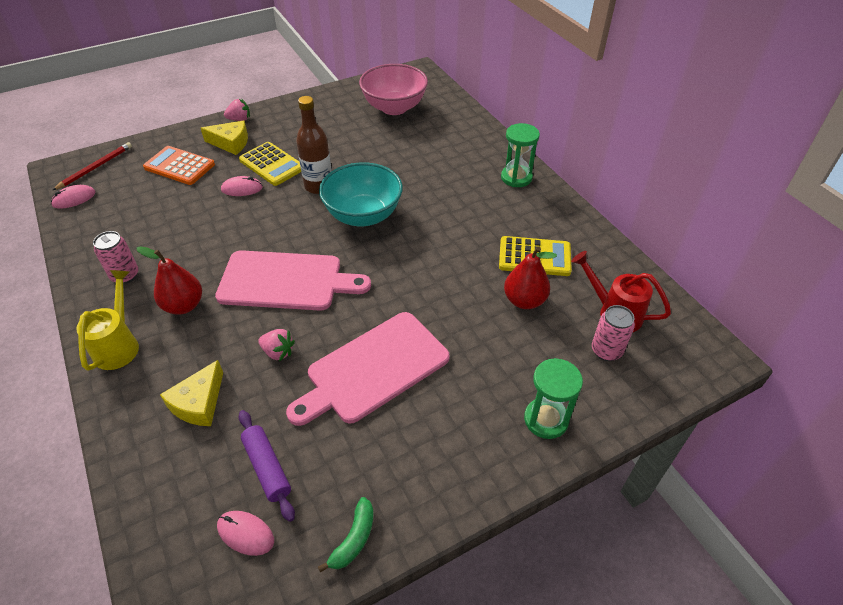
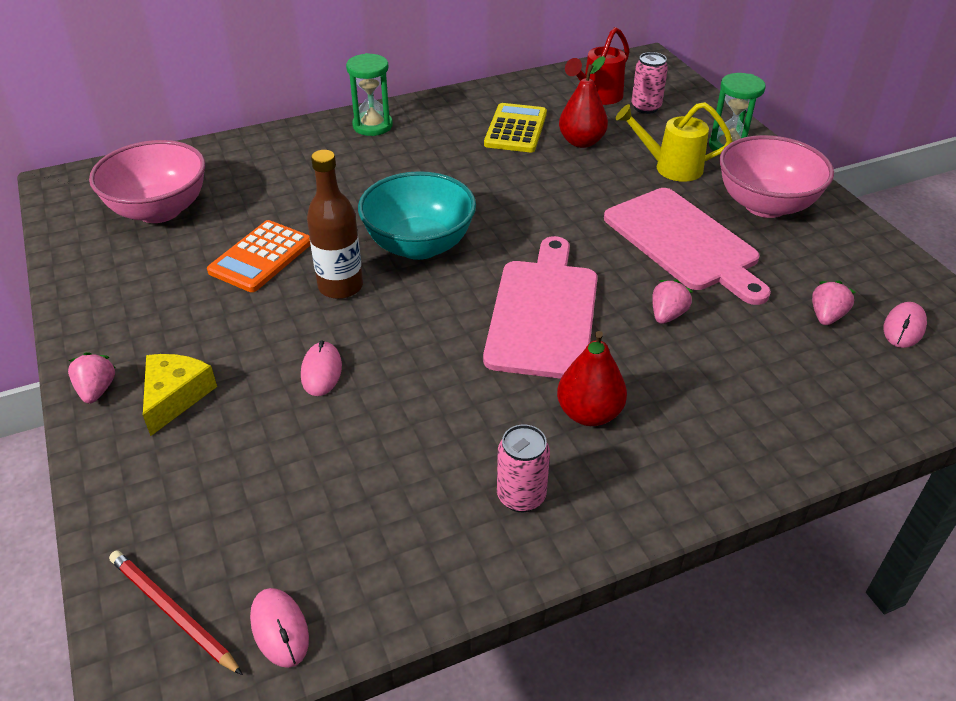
camera: 85 degrees left, 5 degrees down
yellow watering can [76,270,139,371] -> yellow watering can moved to [615,102,732,182]
orange calculator [143,146,215,185] -> orange calculator moved to [207,220,310,292]
yellow cheese [160,360,223,426] -> none
yellow calculator [239,142,301,186] -> none
purple rolling pin [239,410,295,522] -> pink strawberry [812,280,855,325]
green banana [318,497,374,572] -> none
none -> pink bowl [719,135,834,218]

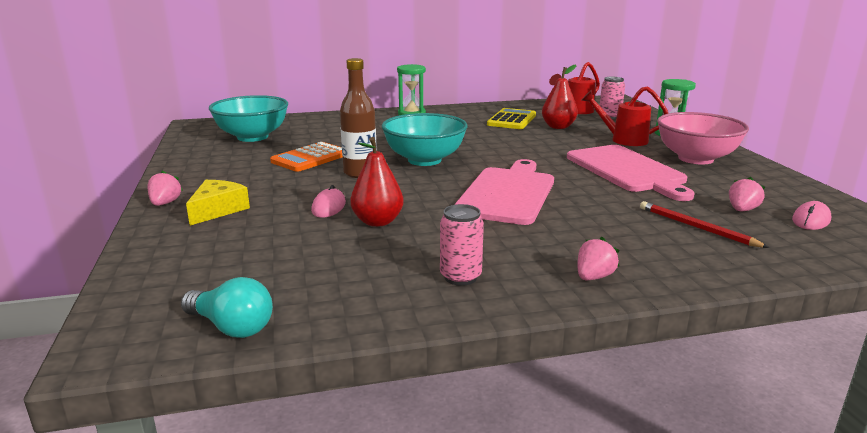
camera: 10 degrees right, 20 degrees down
pink bowl [89,140,205,223] -> turquoise bowl [209,95,288,142]
red pencil [109,550,243,675] -> red pencil moved to [640,201,769,248]
pink mouse [250,588,309,668] -> turquoise light bulb [181,277,273,338]
red pear [557,331,627,426] -> red pear moved to [350,137,404,227]
yellow watering can [615,102,732,182] -> red watering can [581,86,668,146]
pink strawberry [652,279,693,324] -> pink strawberry moved to [577,237,619,280]

